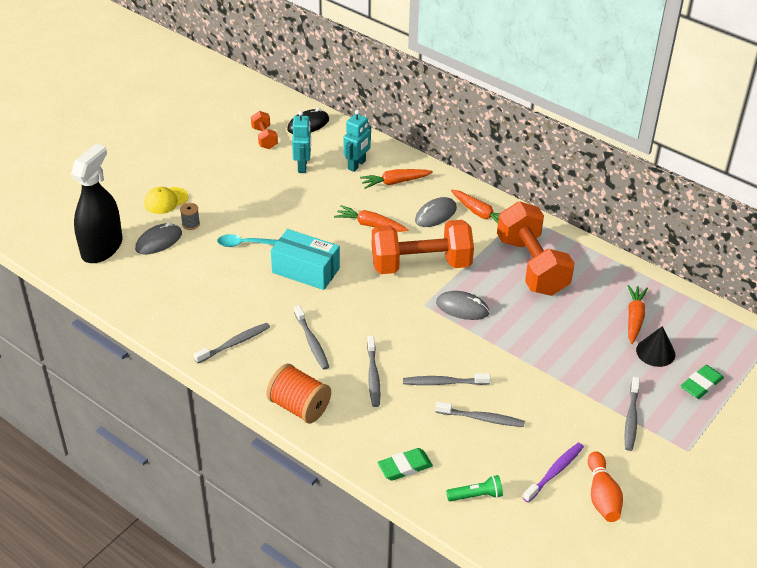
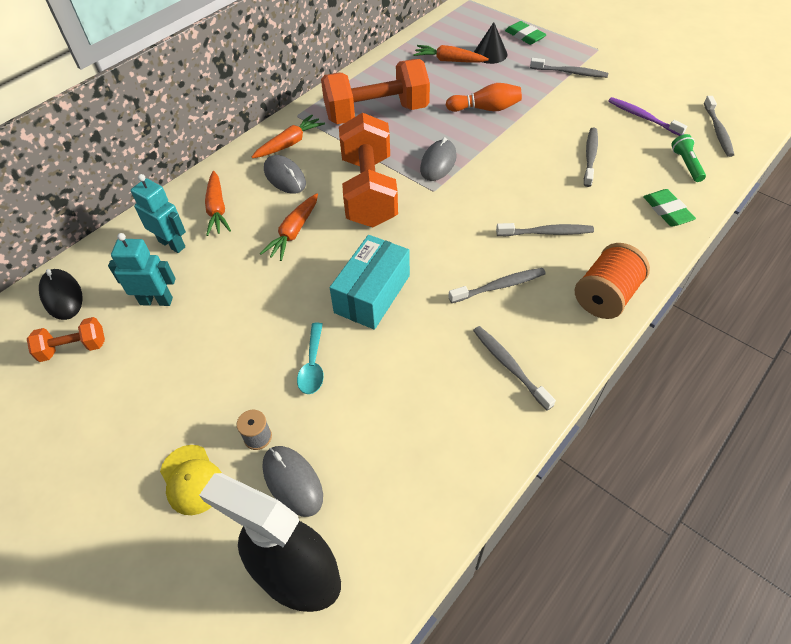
camera: 85 degrees left, 10 degrees up
grey toothbrush [403,373,491,385] -> grey toothbrush moved to [704,96,734,157]
orange bowling pin [588,451,623,522] -> orange bowling pin moved to [446,83,522,112]

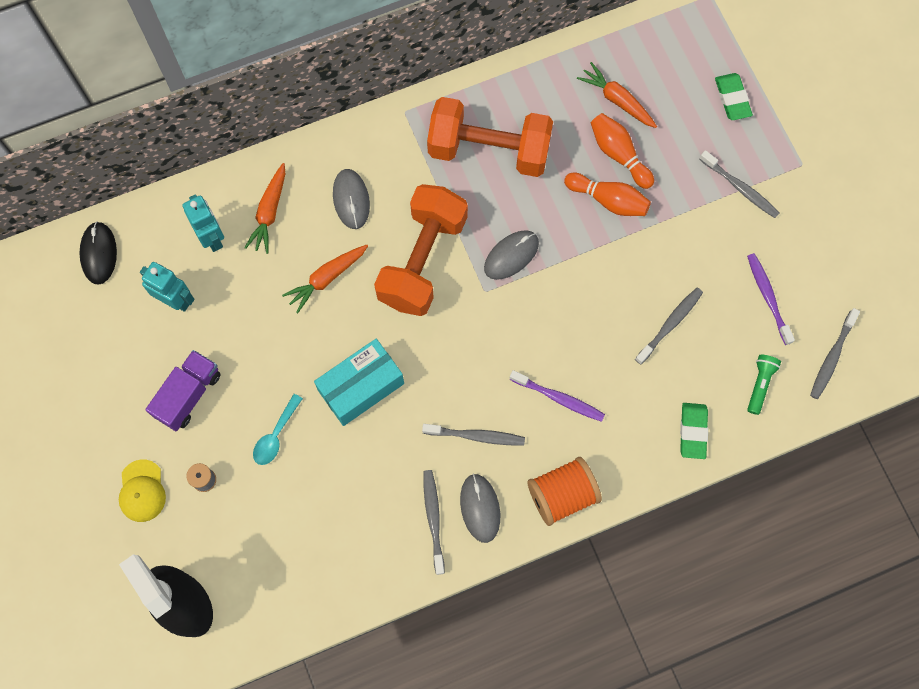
camera: 25 degrees right, 20 degrees up
orange dumbbell [27,317,105,362] -> none
orange carrot [252,114,325,158] -> none
grey mouse [262,446,323,517] -> grey mouse moved to [460,473,500,543]
black cone [474,22,507,64] -> none
grey toothbrush [496,223,594,236] -> purple toothbrush [509,370,605,422]
none -> purple truck [145,350,221,431]
none -> orange bowling pin [591,113,654,189]

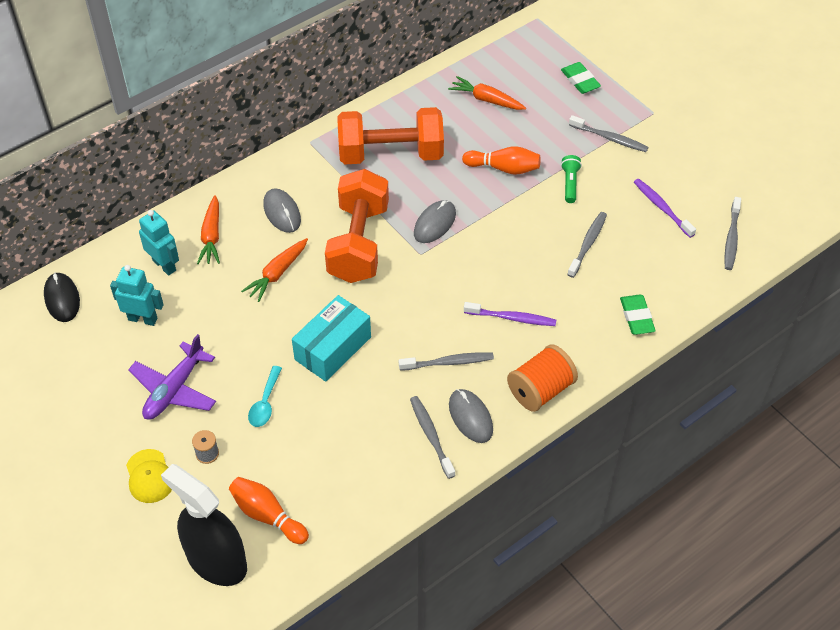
camera: 15 degrees left, 20 degrees down
purple truck [145,350,221,431] -> purple plane [128,334,216,420]
orange bowling pin [591,113,654,189] -> orange bowling pin moved to [229,477,309,544]
green flashlight [747,355,781,415] -> green flashlight moved to [561,155,582,203]

